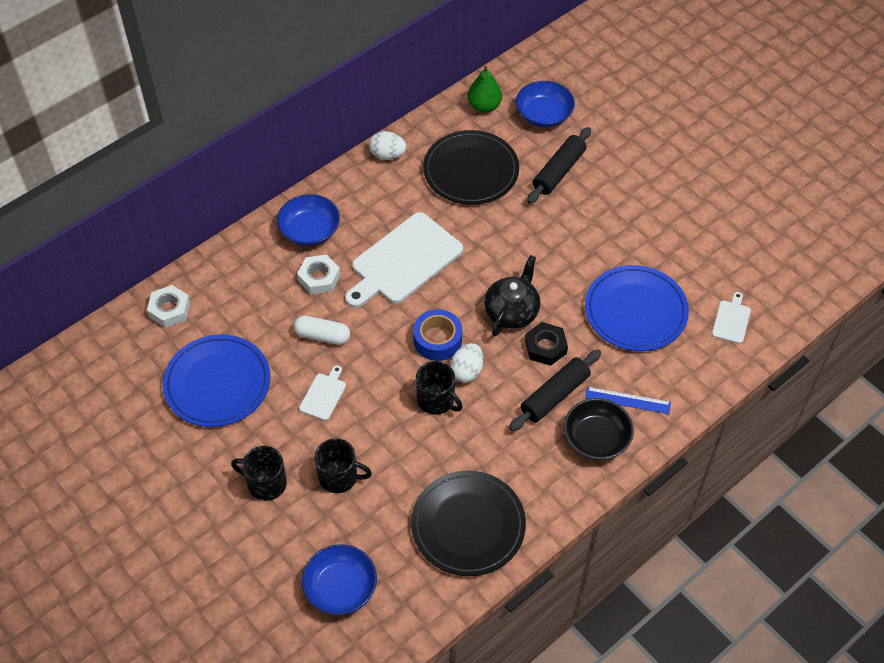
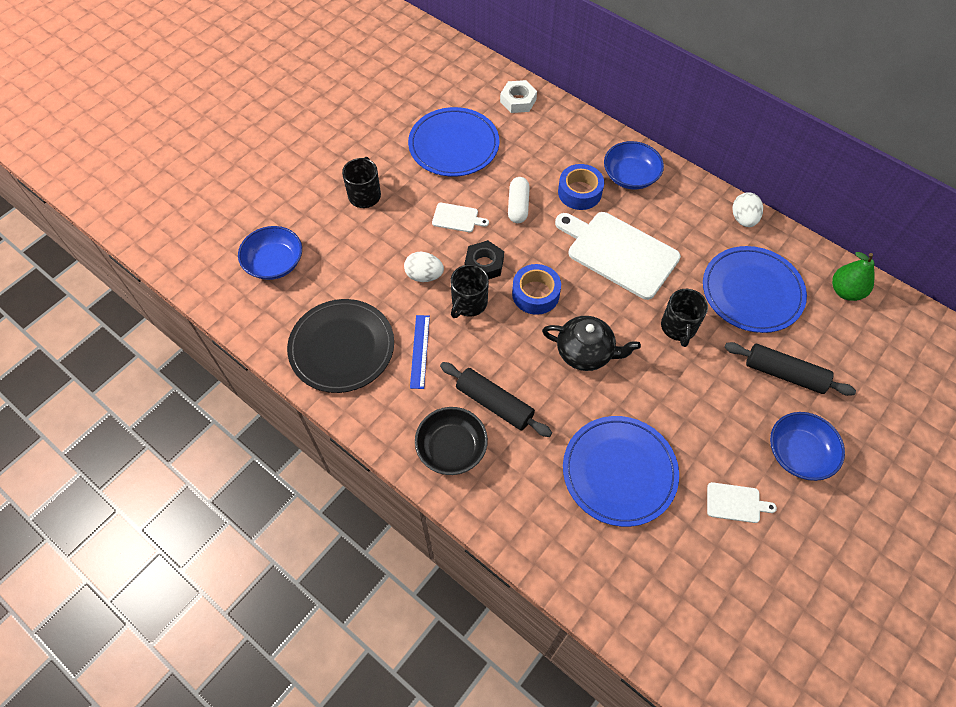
camera: 80 degrees right, 5 degrees up
white nut [297,255,341,295] -> blue tape [558,164,604,210]
black mug [314,438,372,493] -> black mug moved to [661,289,708,347]
black plate [423,130,519,205] -> blue plate [703,246,807,333]
white egg [450,343,483,383] -> white egg moved to [404,252,444,282]
blue bowl [516,81,575,127] -> blue bowl moved to [770,412,845,481]
black nut [525,322,568,366] -> black nut moved to [465,240,504,279]
blue ruler [585,387,671,414] -> blue ruler moved to [410,315,430,389]
white cutting board [712,292,751,344] -> white cutting board moved to [707,482,777,523]

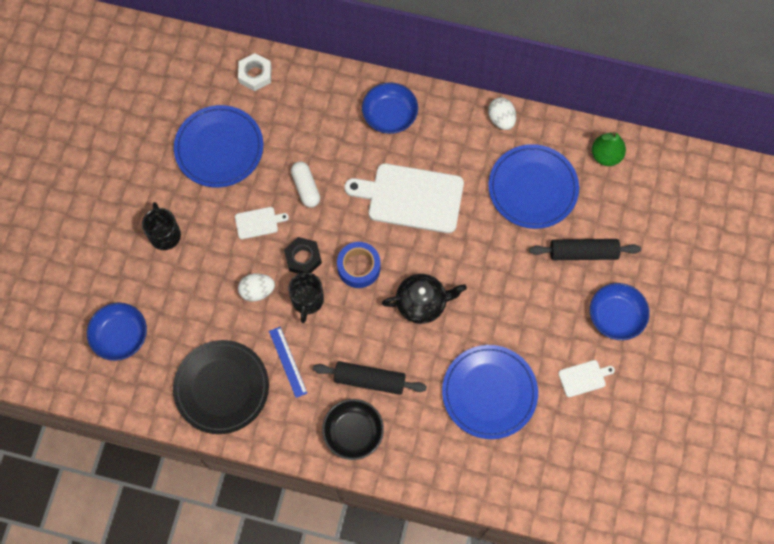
camera: 25 degrees left, 10 degrees up
blue tape [558,164,604,210] -> none
black mug [661,289,708,347] -> none

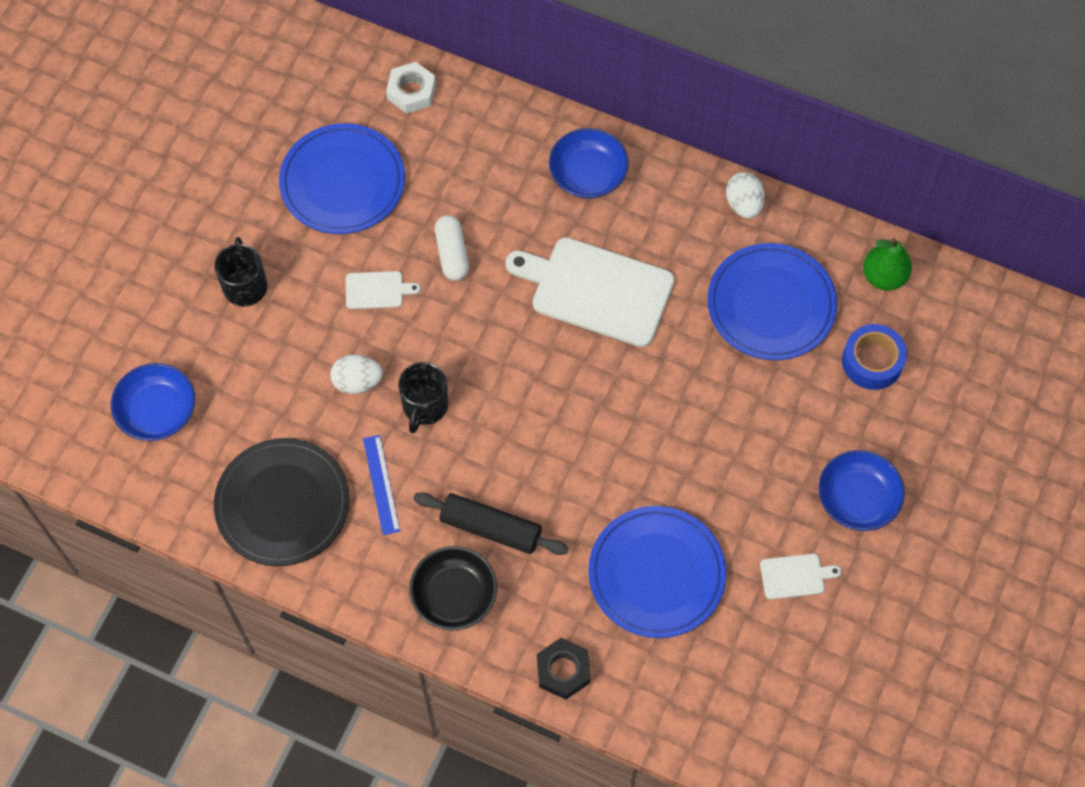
camera: 10 degrees right, 5 degrees down
black nut [284,237,322,274] -> black nut moved to [537,638,591,699]
blue tape [337,242,381,288] -> blue tape moved to [842,324,907,390]
black teapot [382,274,467,324] -> none
black rolling pin [529,239,641,260] -> none

